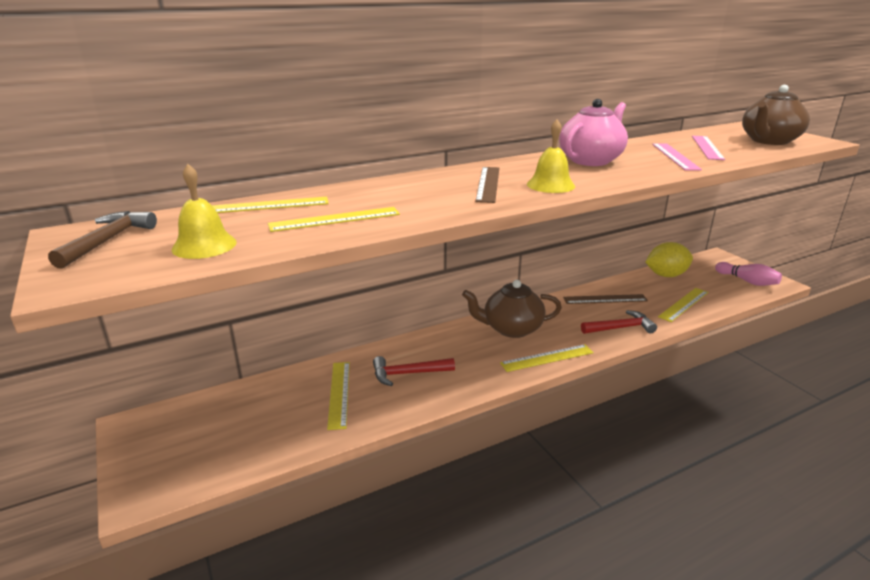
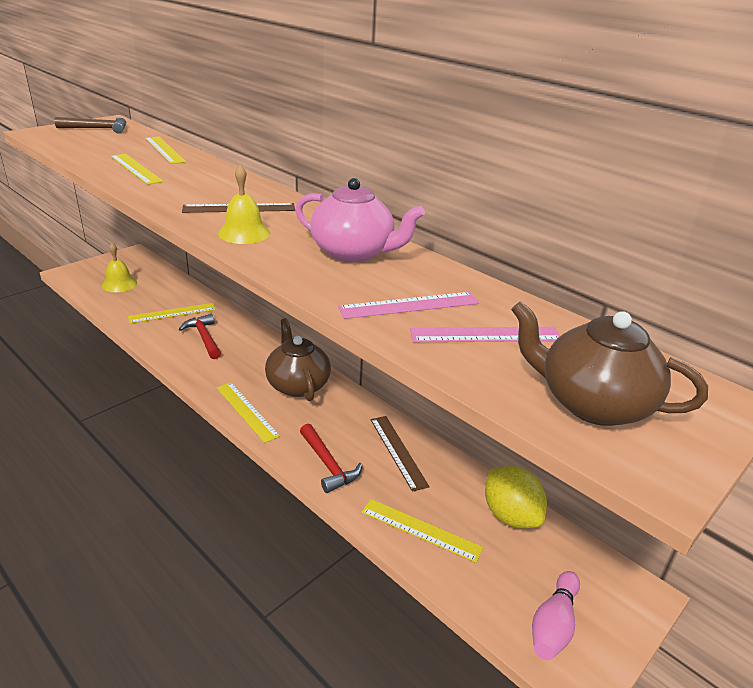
camera: 70 degrees right, 5 degrees up
yellow bell [172,164,236,259] -> yellow bell moved to [102,243,137,292]

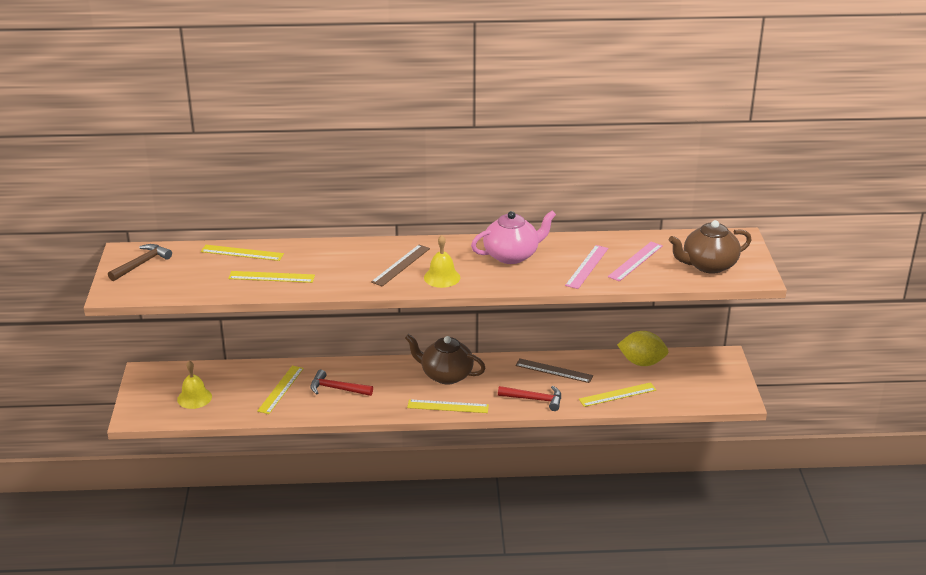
camera: 45 degrees left, 0 degrees up
pink bowling pin [532,571,580,660] -> none

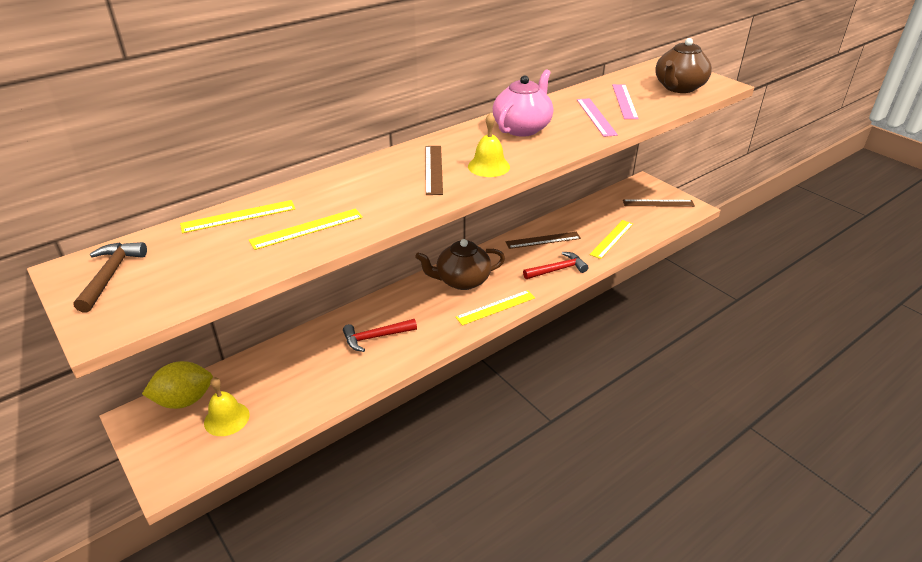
camera: 35 degrees left, 5 degrees up
yellow ruler [257,366,304,414] -> none
yellow lemon [617,331,668,366] -> yellow lemon moved to [142,361,213,409]
none -> brown ruler [623,199,695,207]

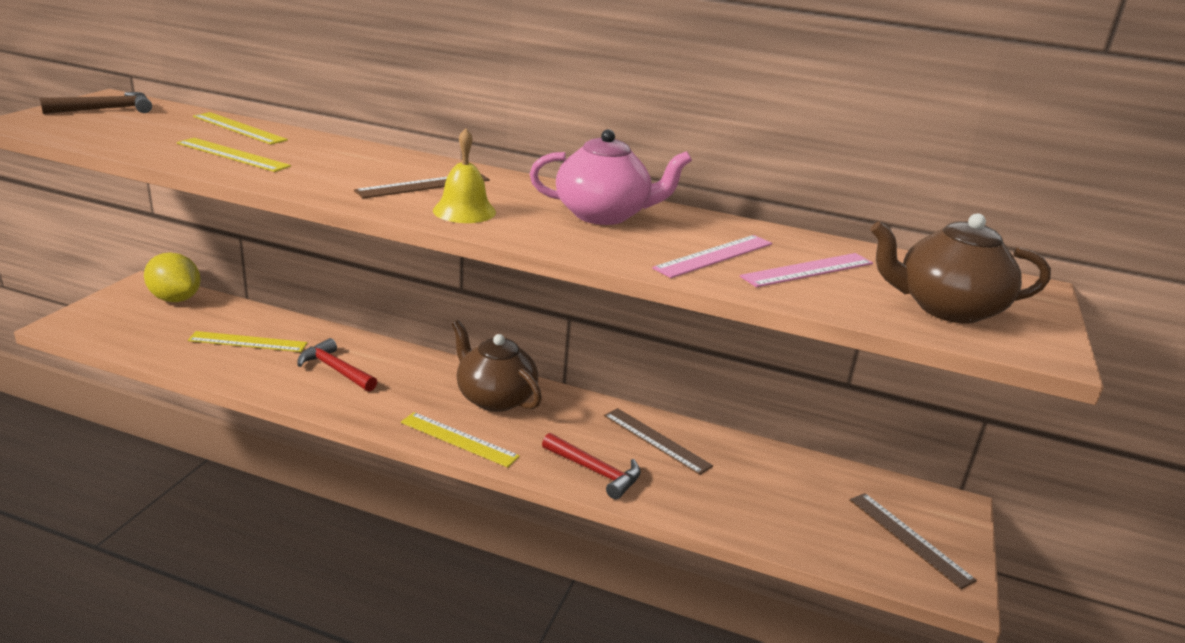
camera: 55 degrees right, 10 degrees down
yellow bell [204,377,249,436] -> none
yellow ruler [589,220,633,259] -> yellow ruler moved to [188,331,308,352]

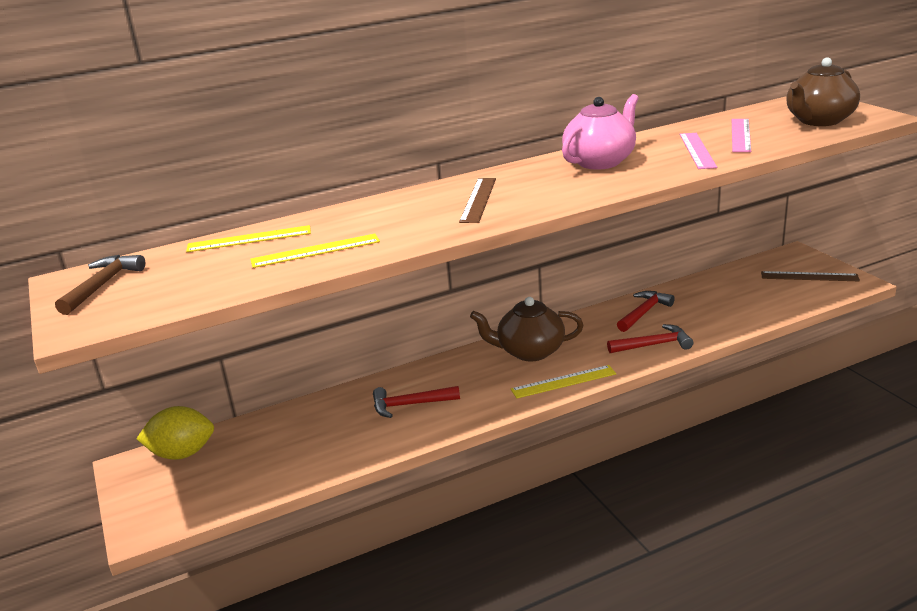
camera: 40 degrees left, 0 degrees up
yellow ruler [188,331,308,352] -> none
yellow bell [433,128,496,223] -> none
brown ruler [604,408,713,475] -> red hammer [617,291,675,332]

